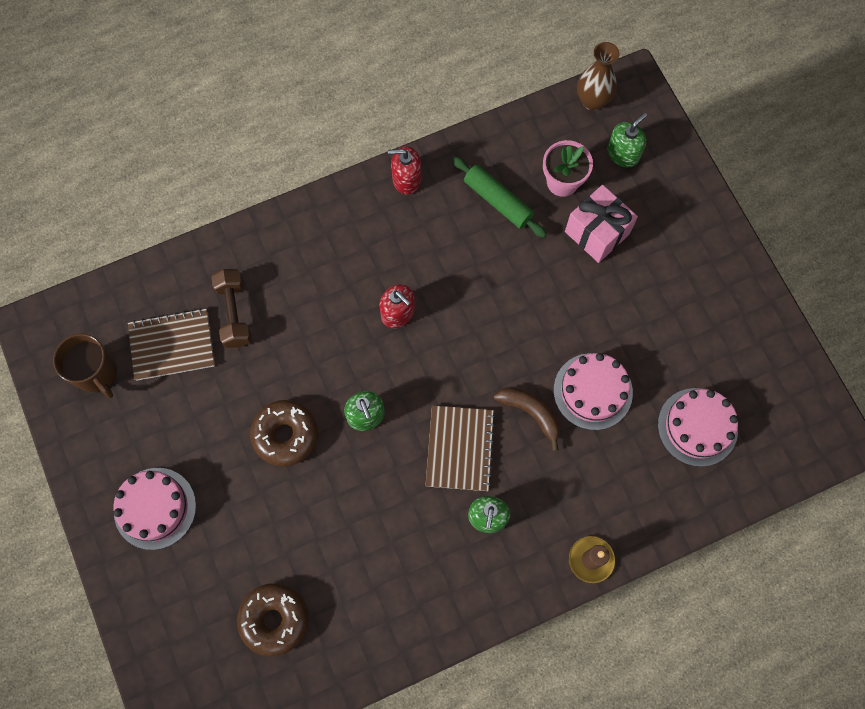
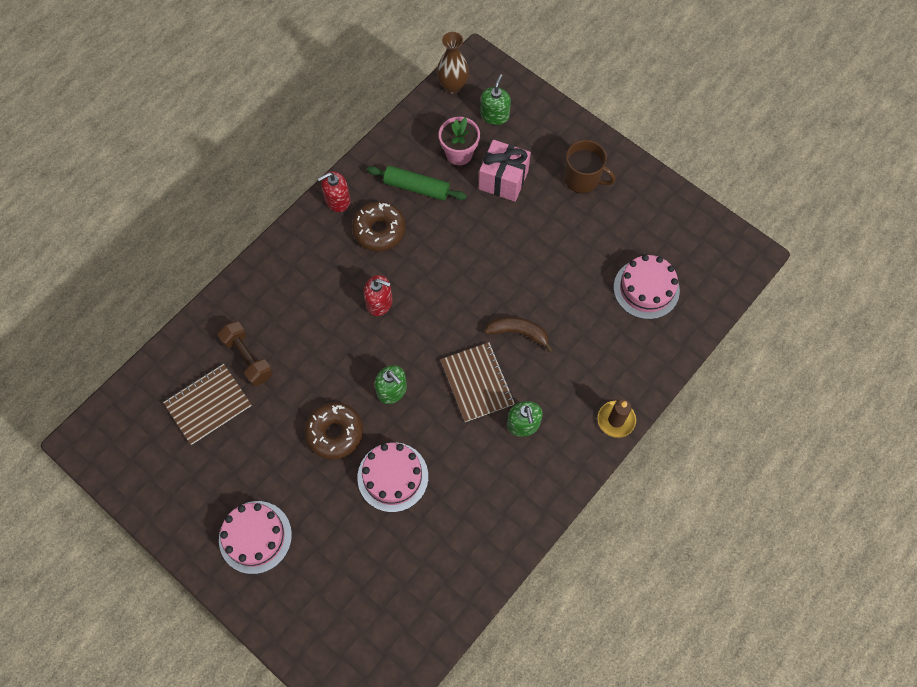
camera: 25 degrees left, 5 degrees down
brown mug [53,333,117,398] -> brown mug moved to [564,140,616,193]
brown donut [237,583,308,656] -> brown donut moved to [352,202,406,251]
pink cake [554,353,633,430] -> pink cake moved to [357,442,428,512]

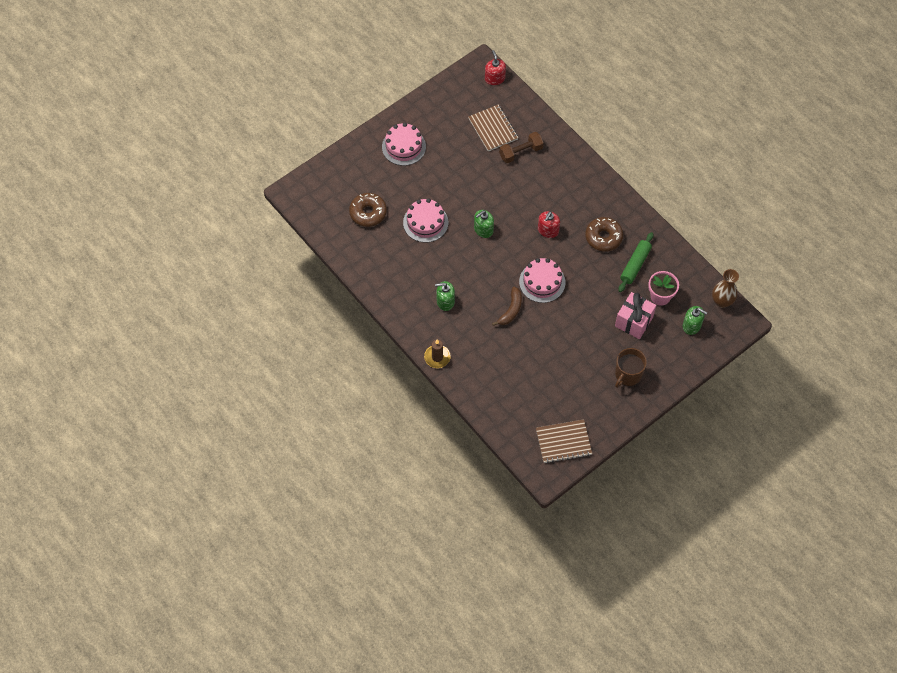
camera: 100 degrees right, 5 degrees down
brown donut [305,402,363,459] -> brown donut moved to [349,193,387,227]
red soap dispenser [318,171,350,212] -> red soap dispenser moved to [485,50,506,85]
brown notebook [440,342,515,422] -> brown notebook moved to [536,420,592,463]
pink cake [614,255,680,319] -> pink cake moved to [519,258,565,303]

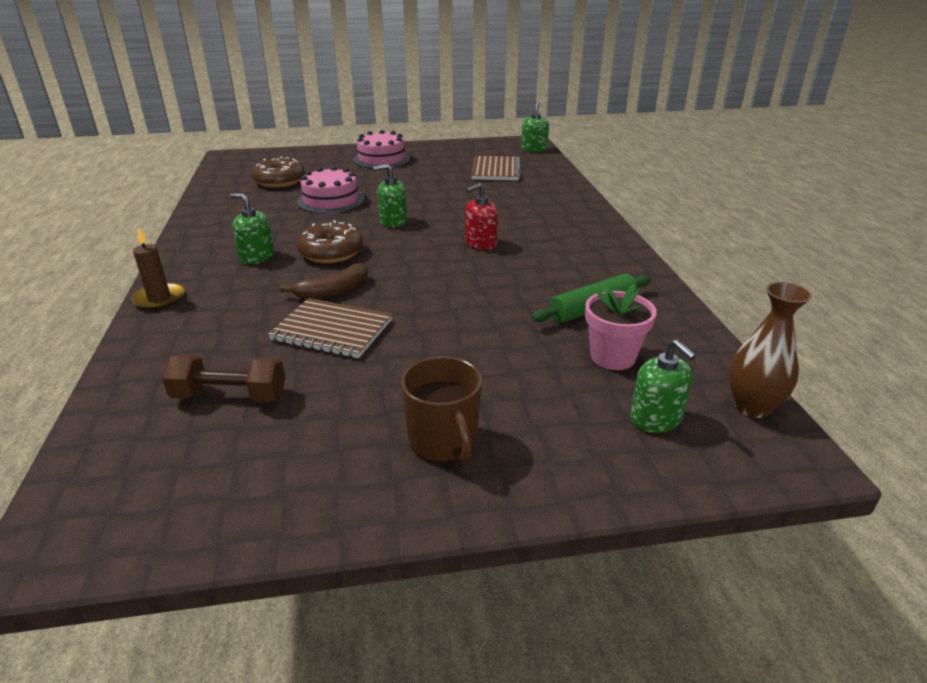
camera: 30 degrees right, 30 degrees down
red soap dispenser [485,50,506,85] -> green soap dispenser [521,102,549,152]
brown dumbbell [499,132,544,163] -> brown dumbbell moved to [162,355,285,402]
pink cake [519,258,565,303] -> none
brown notebook [536,420,592,463] -> brown notebook moved to [268,298,392,358]
brown donut [585,217,623,252] -> brown donut moved to [296,220,363,263]
pink gift [615,292,656,339] -> none
brown mug [615,348,647,388] -> brown mug turned 90 degrees counterclockwise [401,356,482,463]

